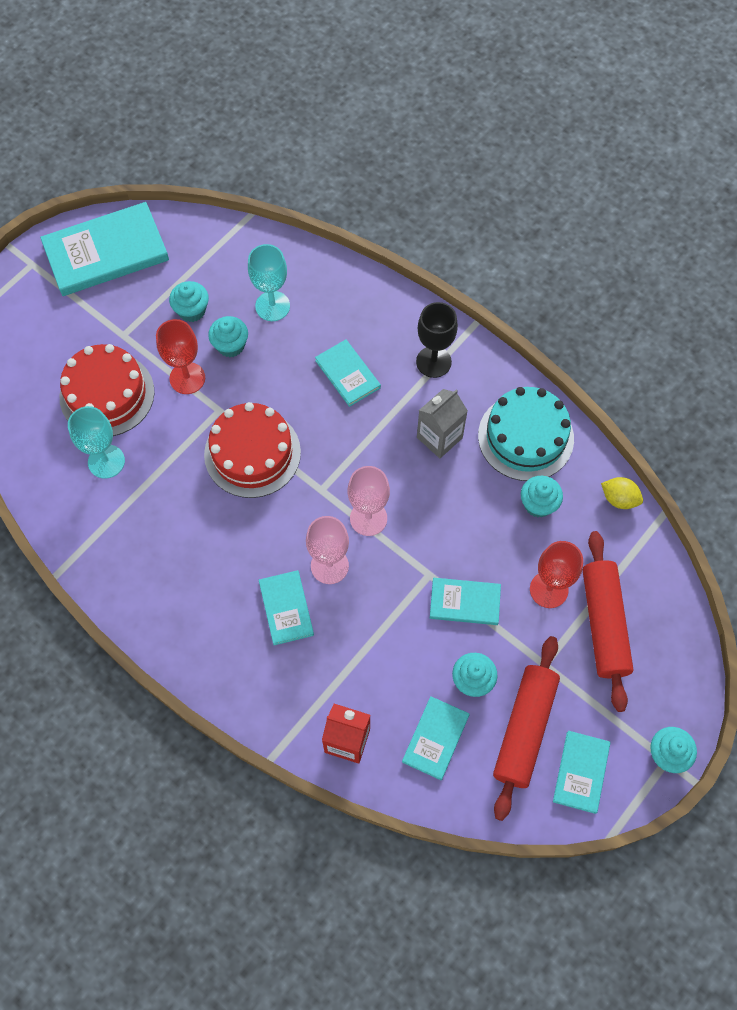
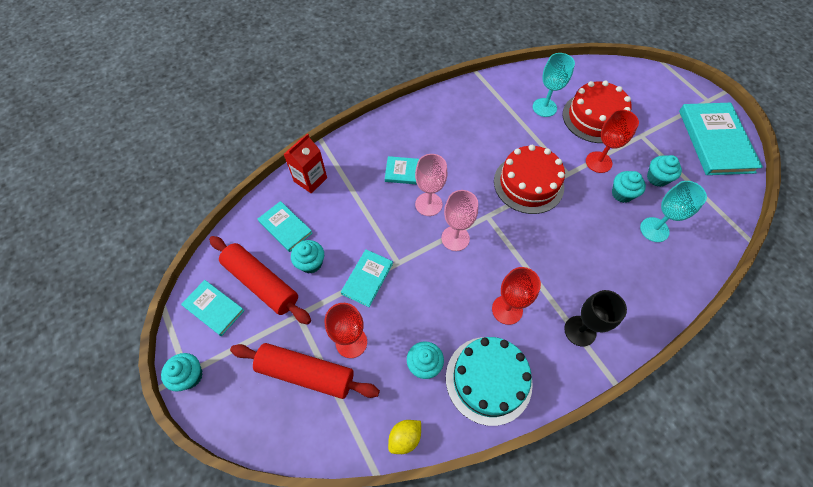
camera: 110 degrees right, 5 degrees down
turquoise book [315,339,381,407] -> none
grey carton [417,389,468,458] -> red goblet [492,267,541,325]

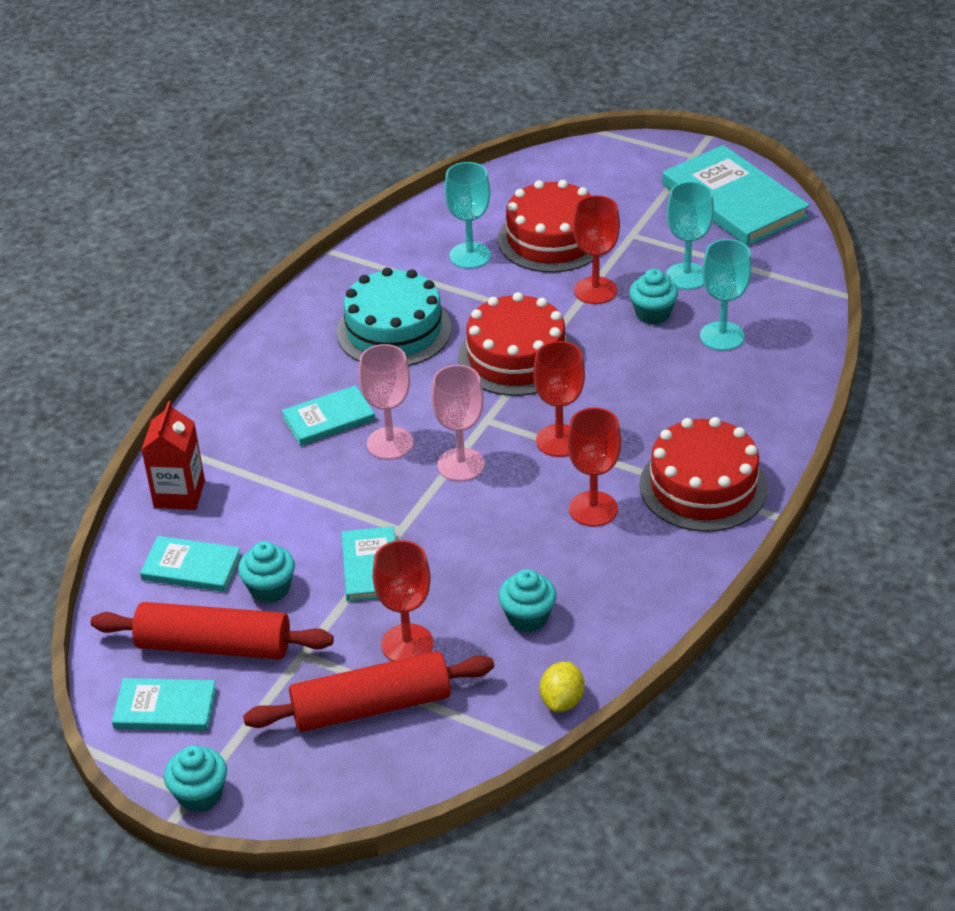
camera: 30 degrees left, 20 degrees down
turquoise cake [446,337,533,426] -> turquoise cake moved to [337,267,452,366]
black goblet [564,290,627,347] -> red cake [639,417,768,532]
turquoise cupcake [647,155,682,187] -> turquoise goblet [666,181,714,290]
none -> red goblet [533,341,585,457]

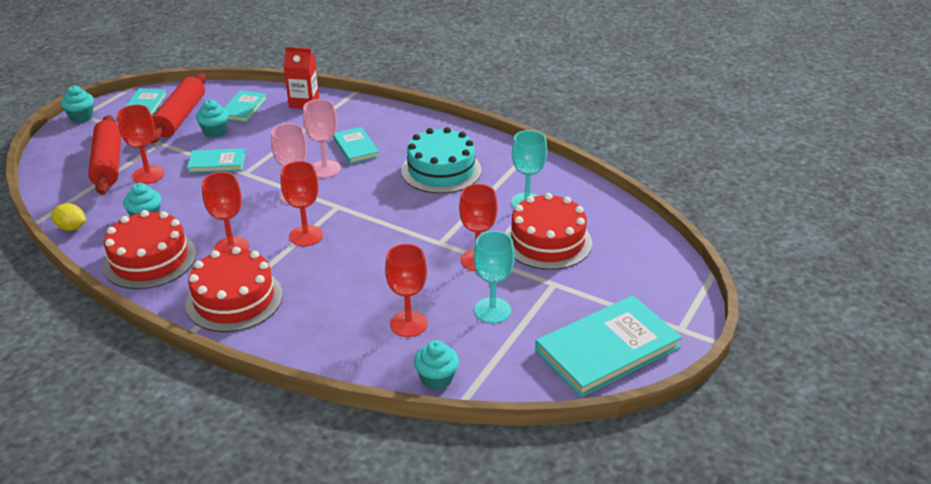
camera: 90 degrees right, 5 degrees down
red cake [458,292,571,396] -> red cake moved to [102,210,196,289]
turquoise cupcake [629,269,678,325] -> turquoise cupcake moved to [414,340,459,390]
turquoise goblet [700,239,752,351] -> red goblet [385,244,427,337]

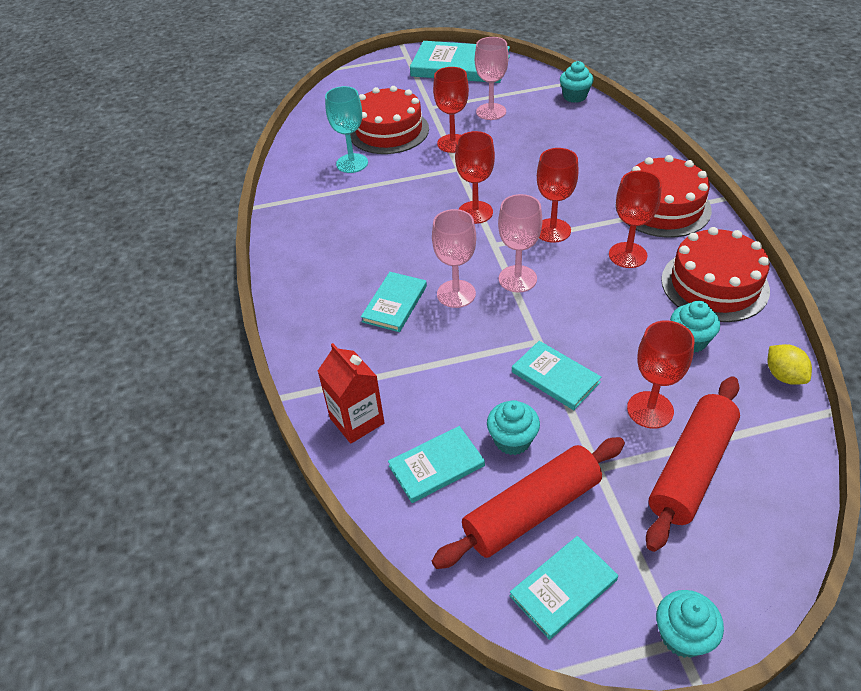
camera: 130 degrees left, 10 degrees up
red goblet [385,244,427,337] -> red goblet moved to [455,131,495,224]
turquoise cake [401,127,481,194] -> none
turquoise goblet [474,231,515,323] -> pink goblet [475,37,508,120]

